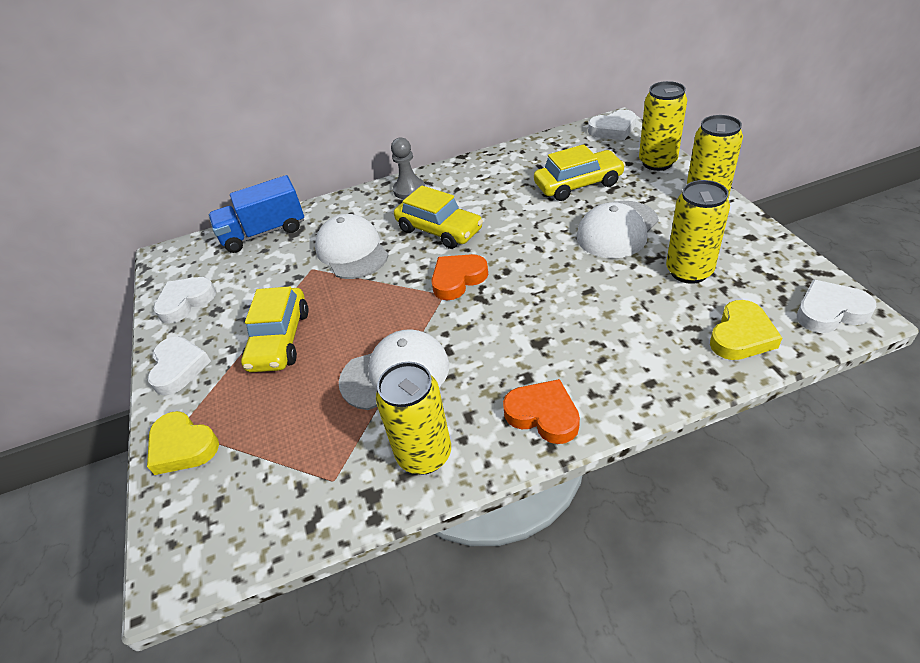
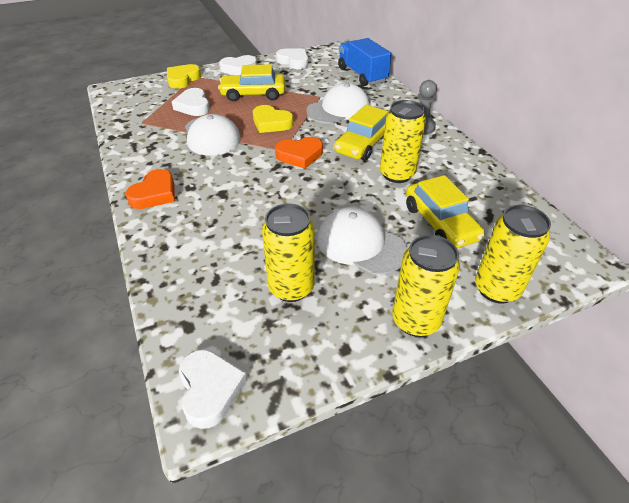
camera: 80 degrees right, 0 degrees up
yellow can [376,362,451,475] -> yellow can moved to [380,100,426,183]
orange heart [431,254,488,300] -> orange heart turned 120 degrees clockwise [275,137,323,169]
white heart [588,110,636,140] -> white heart moved to [172,88,210,116]
yellow heart [710,300,782,360] -> yellow heart moved to [253,105,294,133]

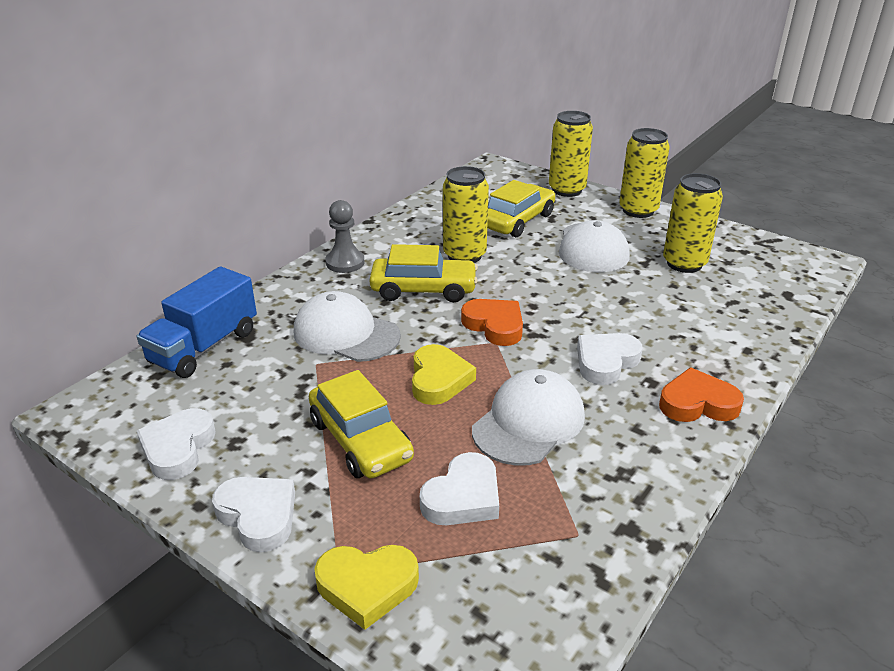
camera: 120 degrees left, 10 degrees down
white heart [179,349,247,429] -> white heart moved to [577,333,643,385]

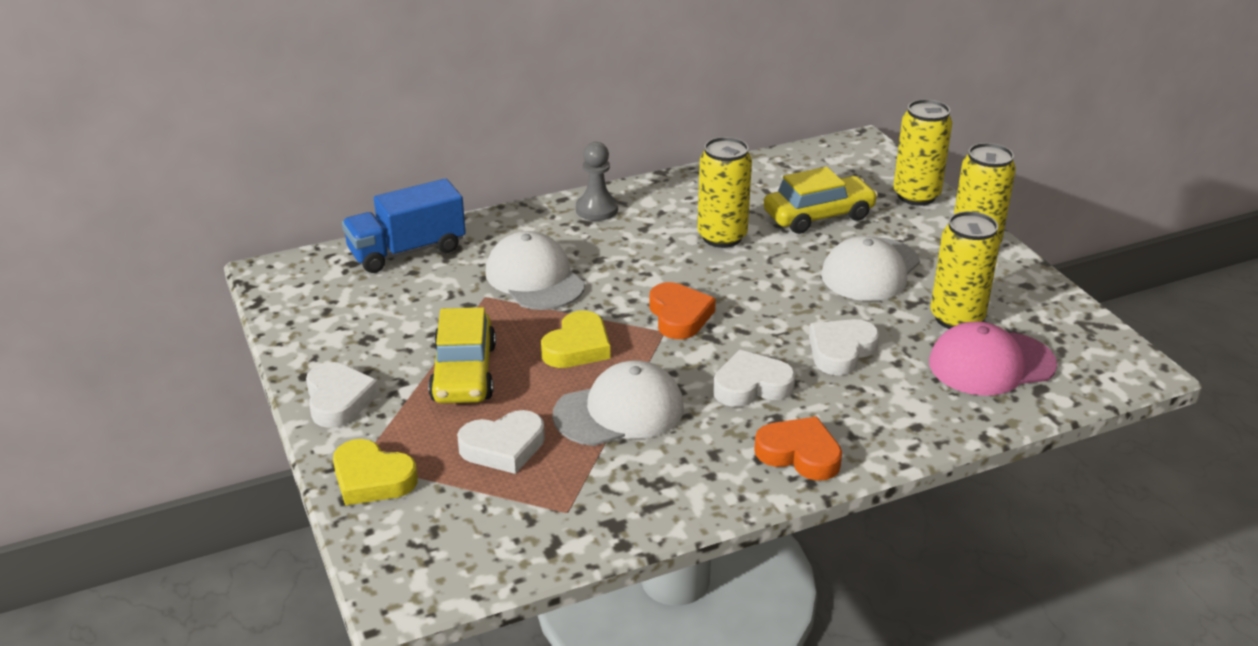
camera: 30 degrees right, 0 degrees up
white heart [137,408,216,480] -> white heart moved to [809,319,879,375]
yellow car [370,244,478,302] -> none
none -> pink cap [929,321,1057,396]

